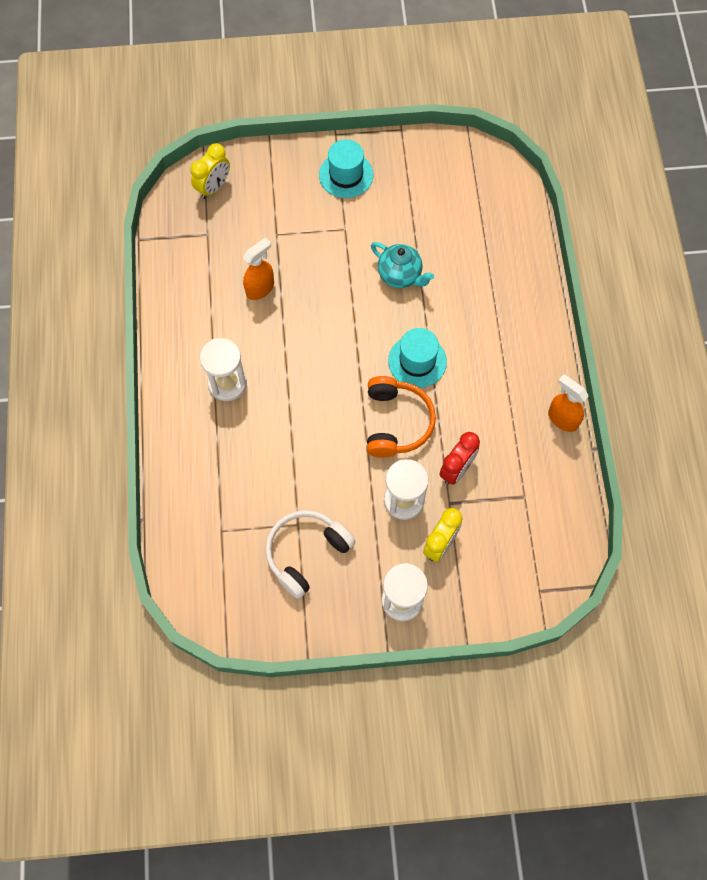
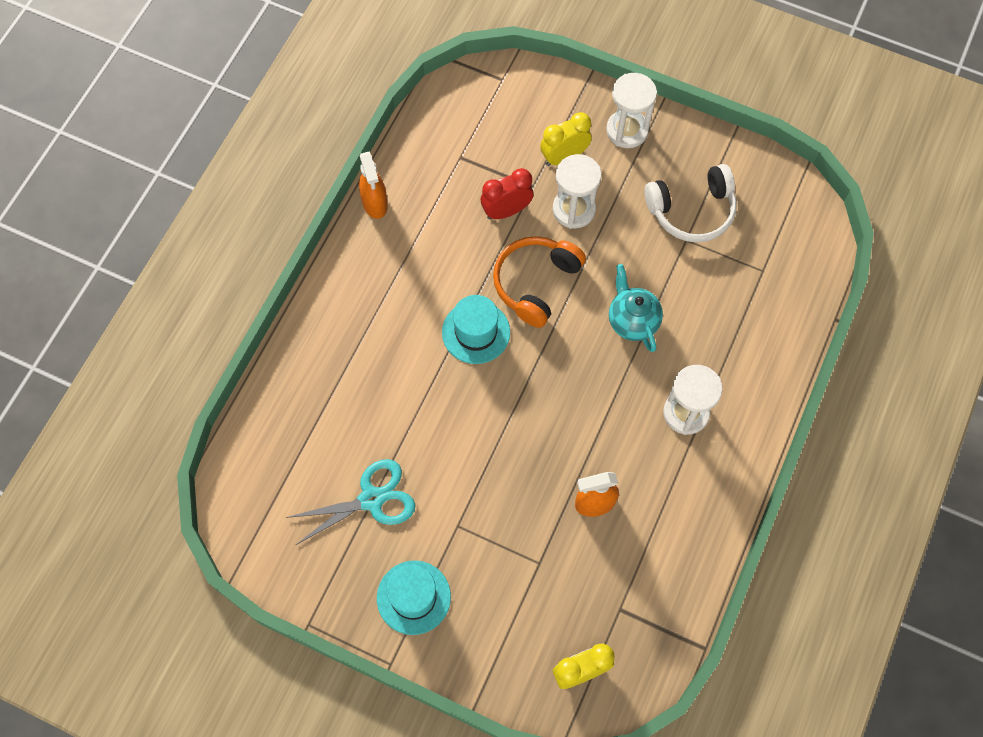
camera: 150 degrees left, 0 degrees up
turquoise teapot [371,242,434,288] -> turquoise teapot moved to [609,264,663,352]
none -> turquoise scissors [285,459,416,545]

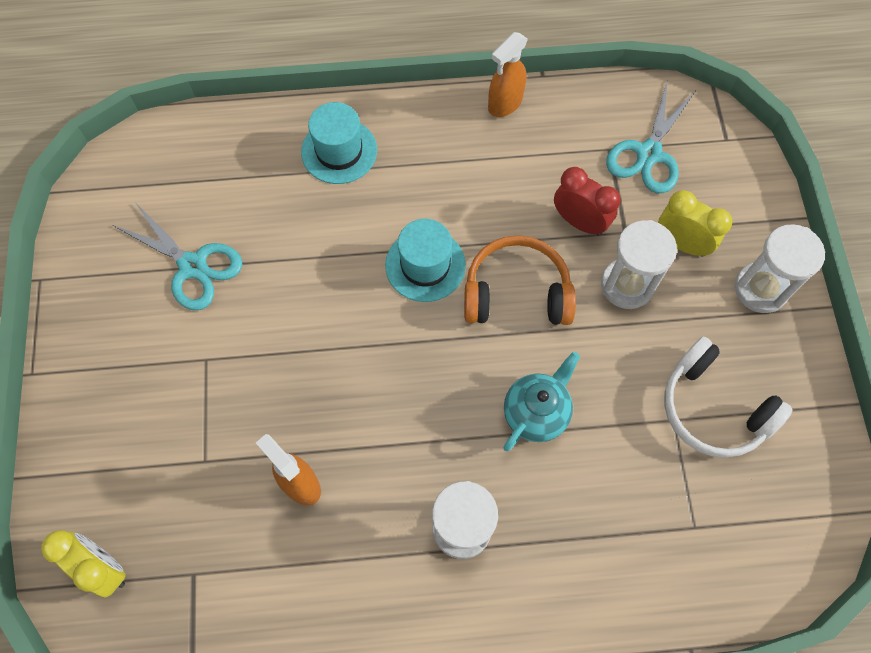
camera: 60 degrees right, 0 degrees up
turquoise hat [377,560,451,635] -> turquoise hat moved to [301,102,377,184]
none -> turquoise scissors [606,80,696,193]

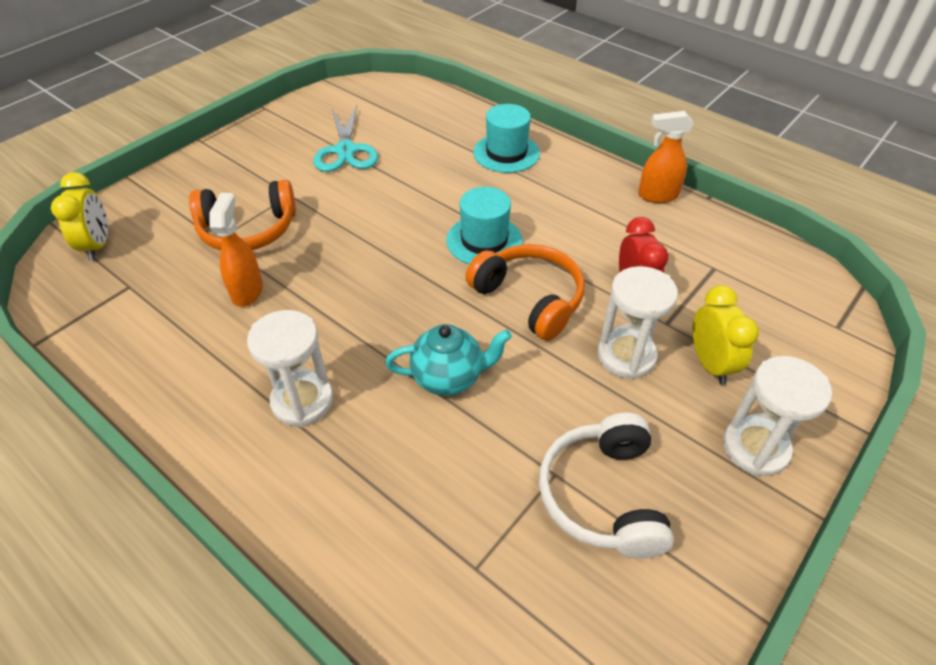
camera: 45 degrees right, 20 degrees down
turquoise scissors [606,80,696,193] -> none
none -> orange headphones [189,180,296,251]

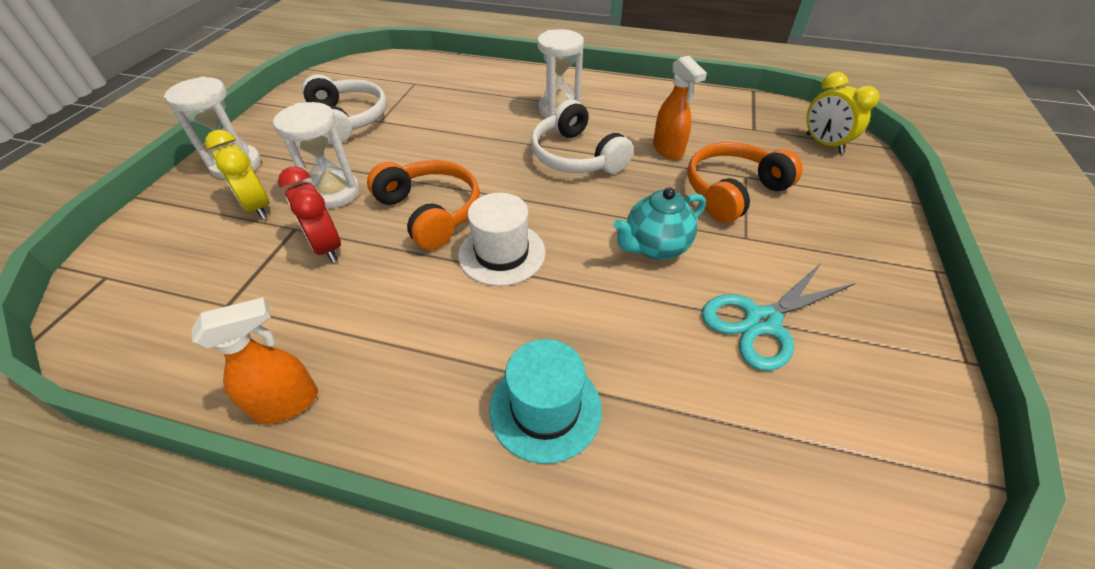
camera: 155 degrees right, 0 degrees up
turquoise scissors [314,105,378,172] -> turquoise scissors turned 90 degrees counterclockwise [702,262,855,371]
turquoise teapot [385,324,512,396] -> turquoise teapot moved to [614,187,706,260]
turquoise hat [446,187,523,264] -> white hat [458,193,546,286]
orange headphones [465,244,585,341] -> orange headphones turned 150 degrees counterclockwise [367,160,480,250]
none -> white headphones [531,99,634,174]

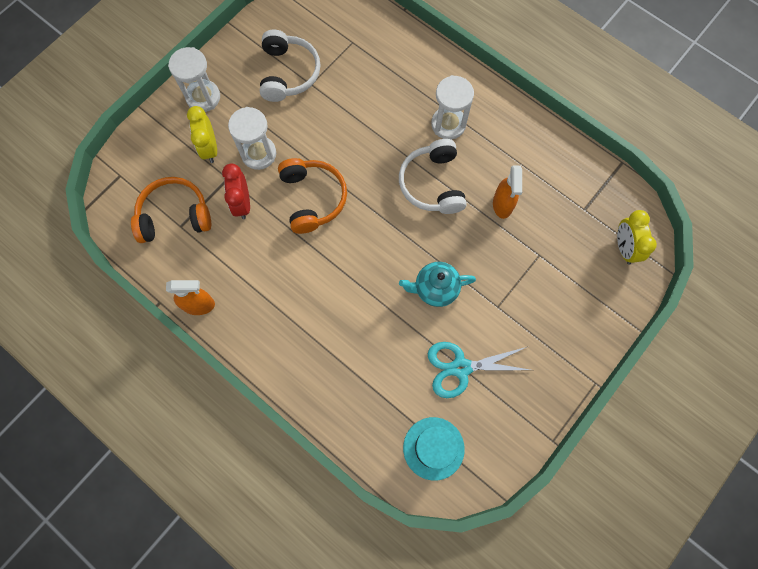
camera: 25 degrees right, 25 degrees up
white hat [458,193,546,286] -> none
turquoise hat [489,339,602,464] -> turquoise hat moved to [403,417,465,481]
orange headphones [687,142,803,223] -> orange headphones moved to [131,177,211,243]

